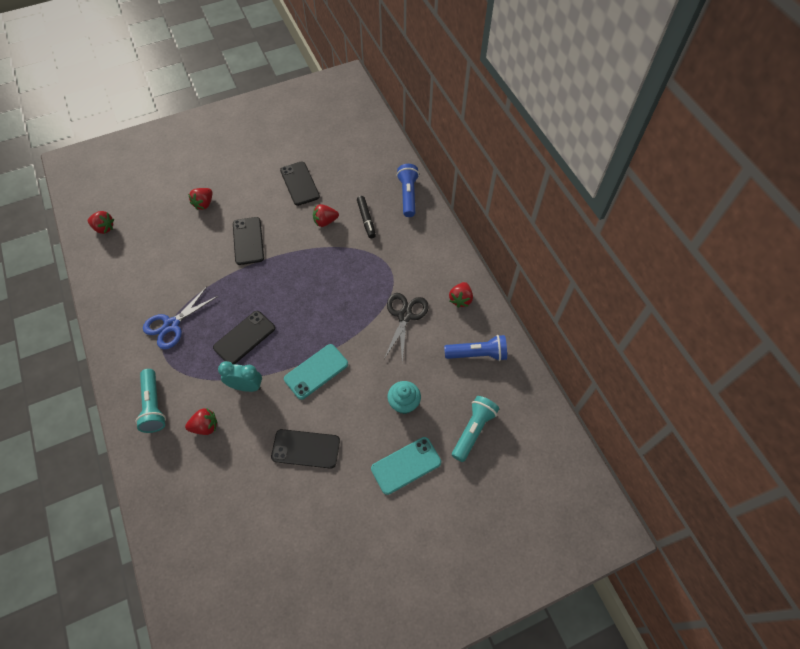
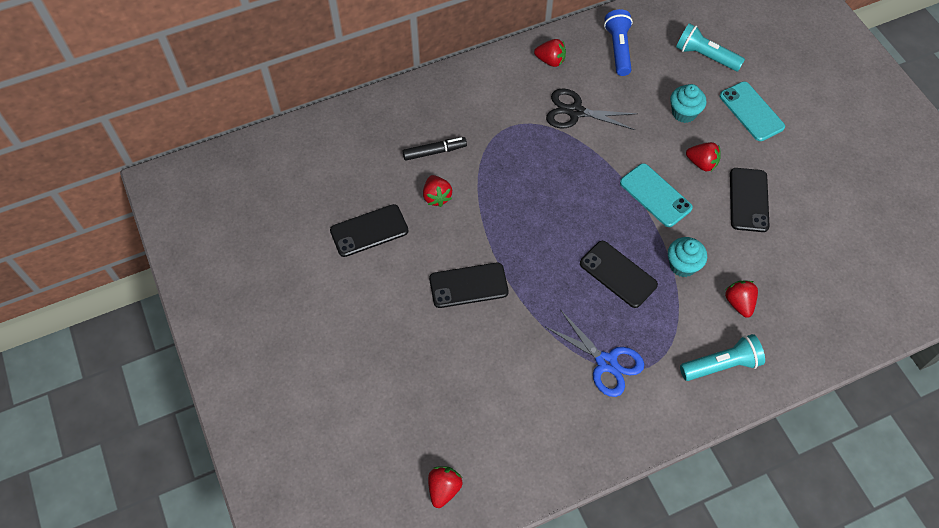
camera: 90 degrees left, 0 degrees up
red strawberry [188,188,212,210] -> red strawberry moved to [686,142,721,172]
turquoise clock [218,361,262,392] -> turquoise cupcake [668,237,707,277]
blue flashlight [397,164,419,217] -> none

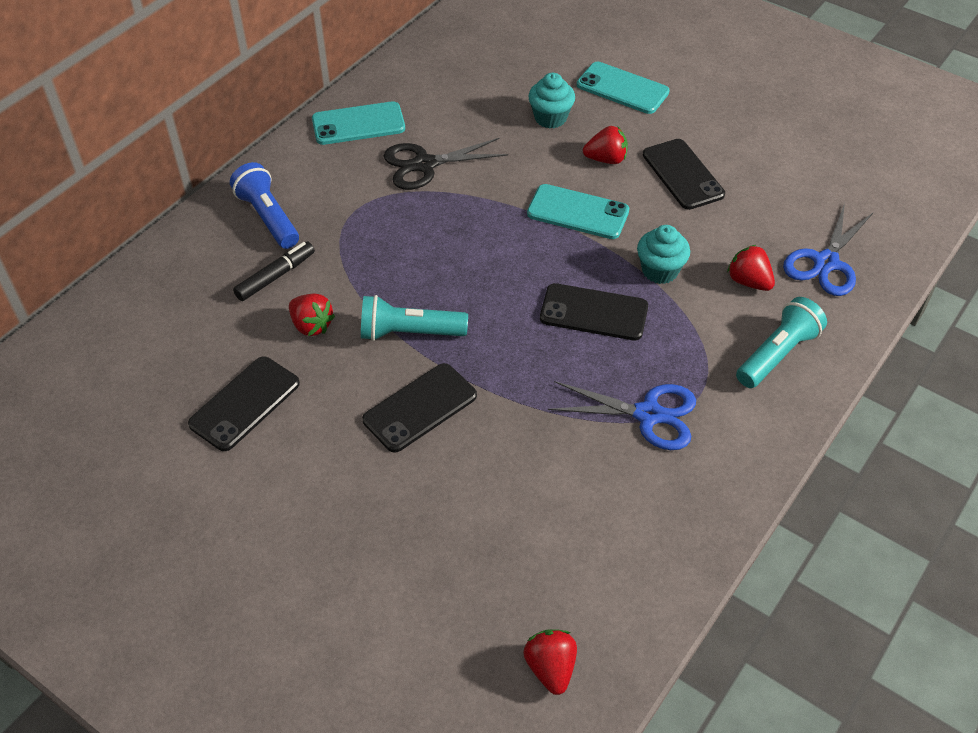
camera: 30 degrees left, 10 degrees down
red strawberry [534,39,566,67] -> turquoise phone [312,101,405,145]
blue flashlight [604,9,633,76] -> blue flashlight moved to [230,162,299,249]
turquoise flashlight [676,23,745,71] -> turquoise flashlight moved to [361,295,468,341]
none -> blue scissors [783,203,874,296]

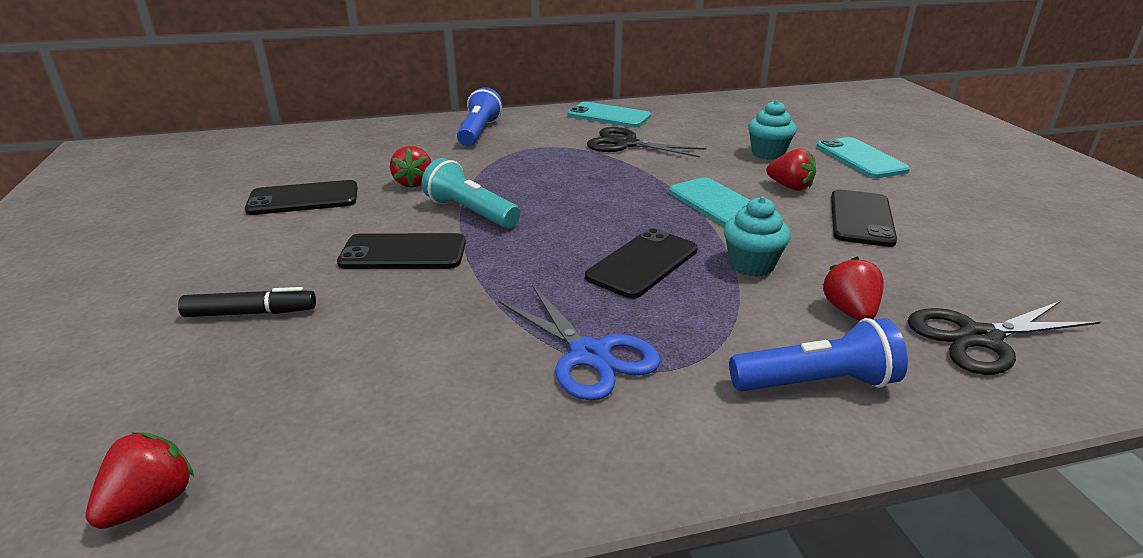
camera: 40 degrees right, 20 degrees down
black marker [233,241,315,301] -> black marker moved to [178,287,316,317]
black phone [540,283,648,340] -> black phone turned 75 degrees clockwise [585,228,698,299]
turquoise flashlight [736,297,827,388] -> blue flashlight [729,318,908,391]
blue scissors [783,203,874,296] -> black scissors [907,301,1101,375]

